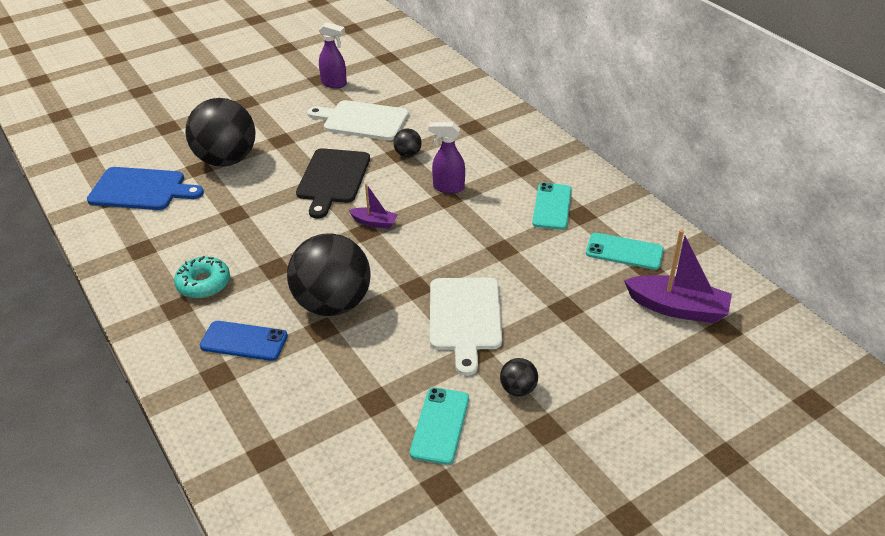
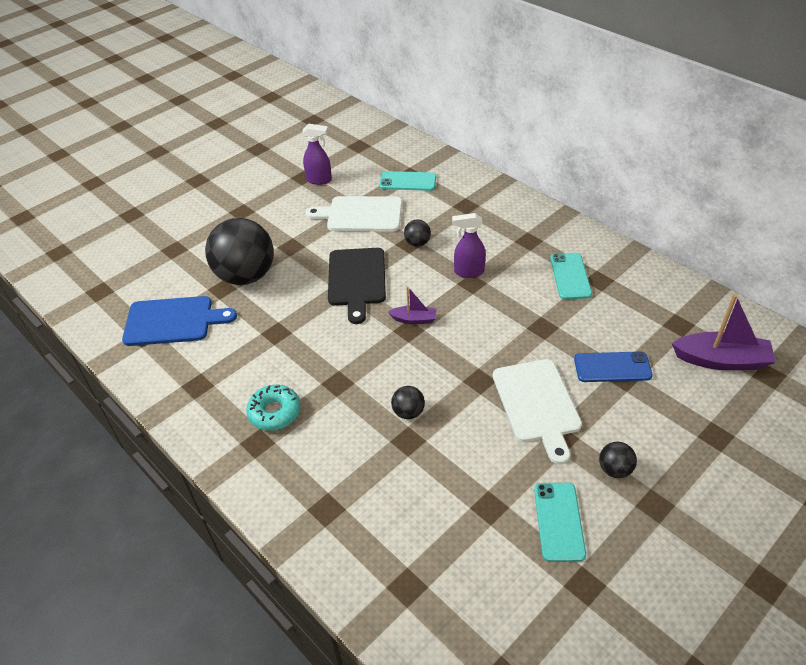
camera: 10 degrees left, 5 degrees up
blue phone [200,321,288,361] -> blue phone moved to [574,352,653,382]
black ball [287,233,371,316] -> black ball [391,386,425,419], size x0.42
turquoise phone [586,233,664,270] -> turquoise phone moved to [379,171,436,191]

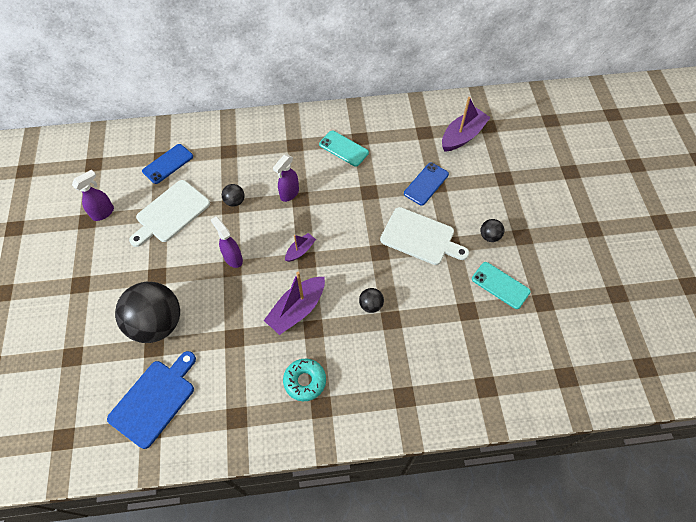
camera: 55 degrees left, 15 degrees up
black cutting board [328,248,386,324] -> purple spray bottle [211,216,243,268]
turquoise phone [379,171,436,191] -> blue phone [142,144,193,184]
none -> purple boat [264,272,325,335]

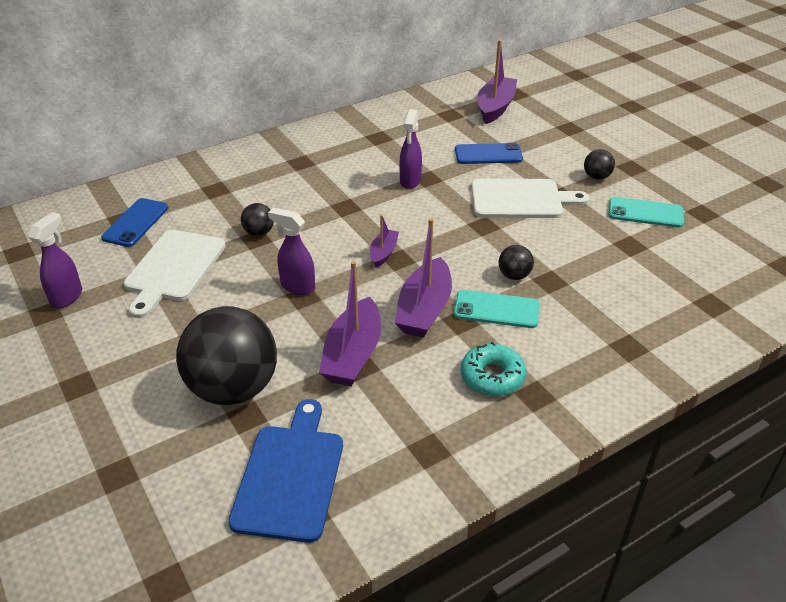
camera: 25 degrees left, 20 degrees down
purple spray bottle [273,155,299,202] -> purple spray bottle moved to [400,109,422,189]
turquoise phone [319,131,369,167] -> turquoise phone moved to [454,290,540,328]
blue phone [404,163,449,206] -> blue phone turned 75 degrees clockwise [455,143,523,164]
none -> purple boat [319,261,381,386]

